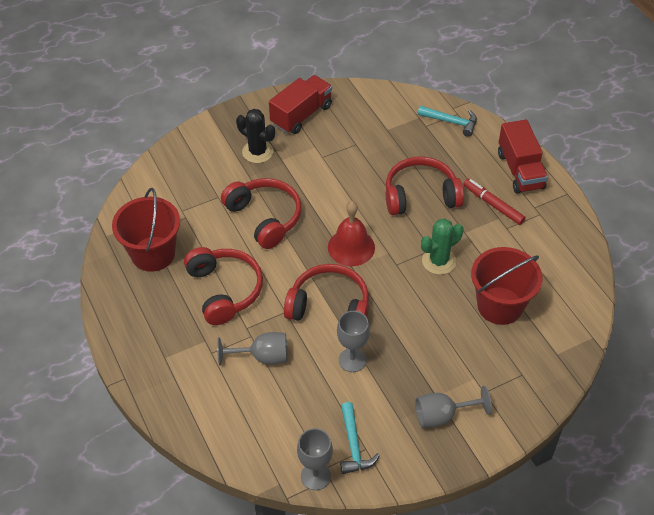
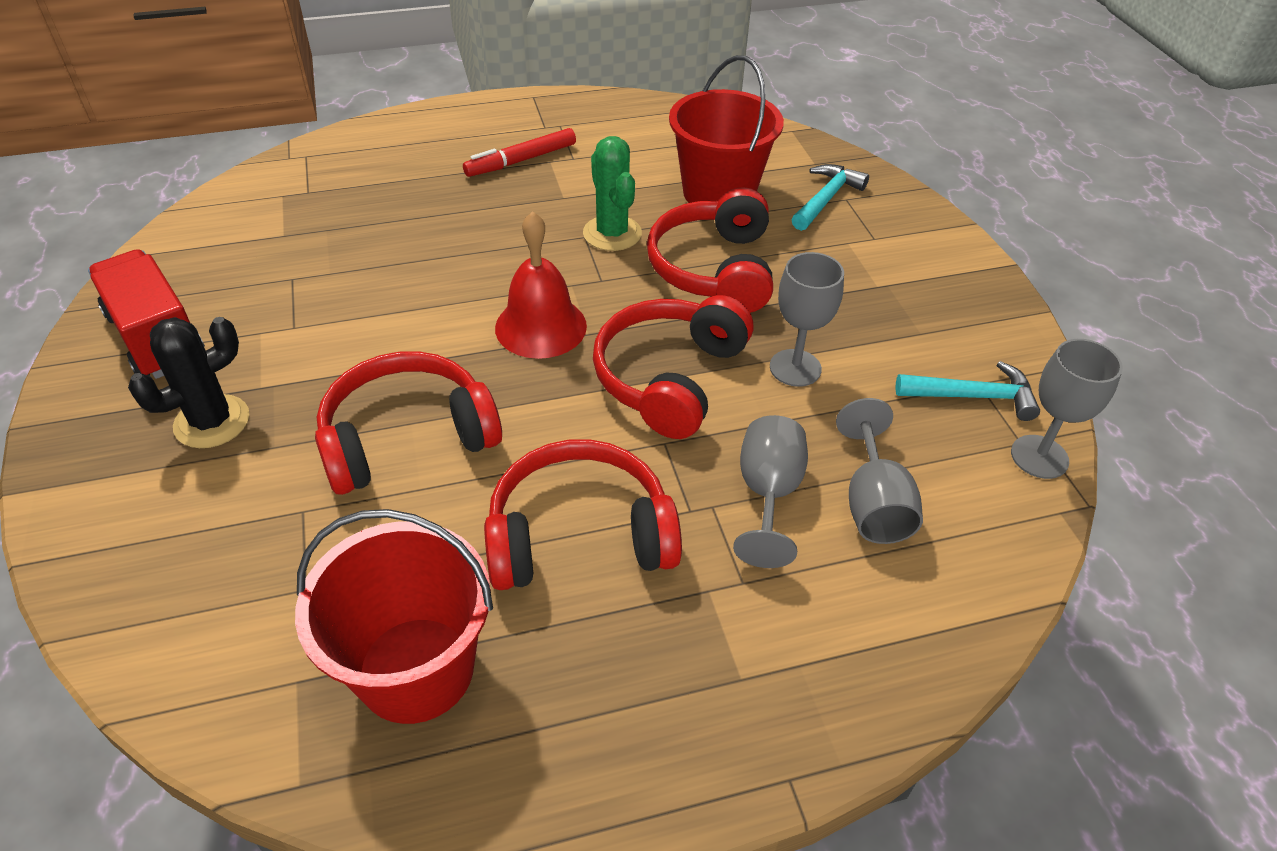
camera: 80 degrees left, 5 degrees down
red headphones [386,157,464,215] -> red headphones moved to [647,187,773,313]
grey goblet [415,386,492,427] -> grey goblet moved to [836,398,923,544]
turquoise hammer [418,106,477,137] -> turquoise hammer moved to [792,164,869,231]
red truck [498,120,548,194] -> none

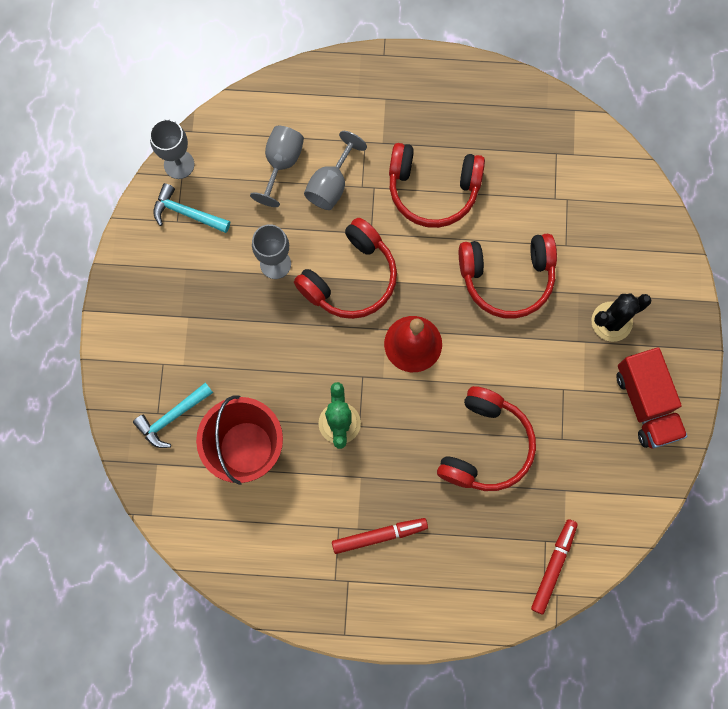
camera: 160 degrees left, 30 degrees up
red bucket [295,509,493,724] -> none
red headphones [647,187,773,313] -> red headphones moved to [437,386,536,491]
none -> red marker [531,519,578,614]

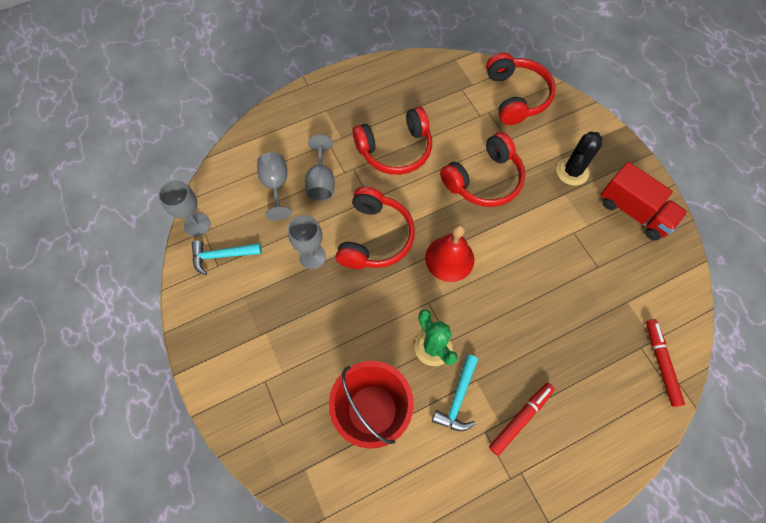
camera: 30 degrees left, 10 degrees down
turquoise hammer [133,382,213,448] -> turquoise hammer moved to [432,354,478,431]
red headphones [437,386,536,491] -> red headphones moved to [486,52,556,125]

